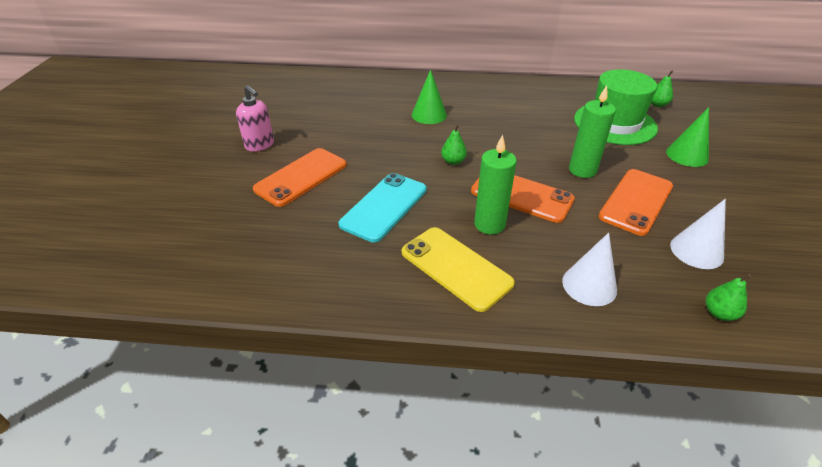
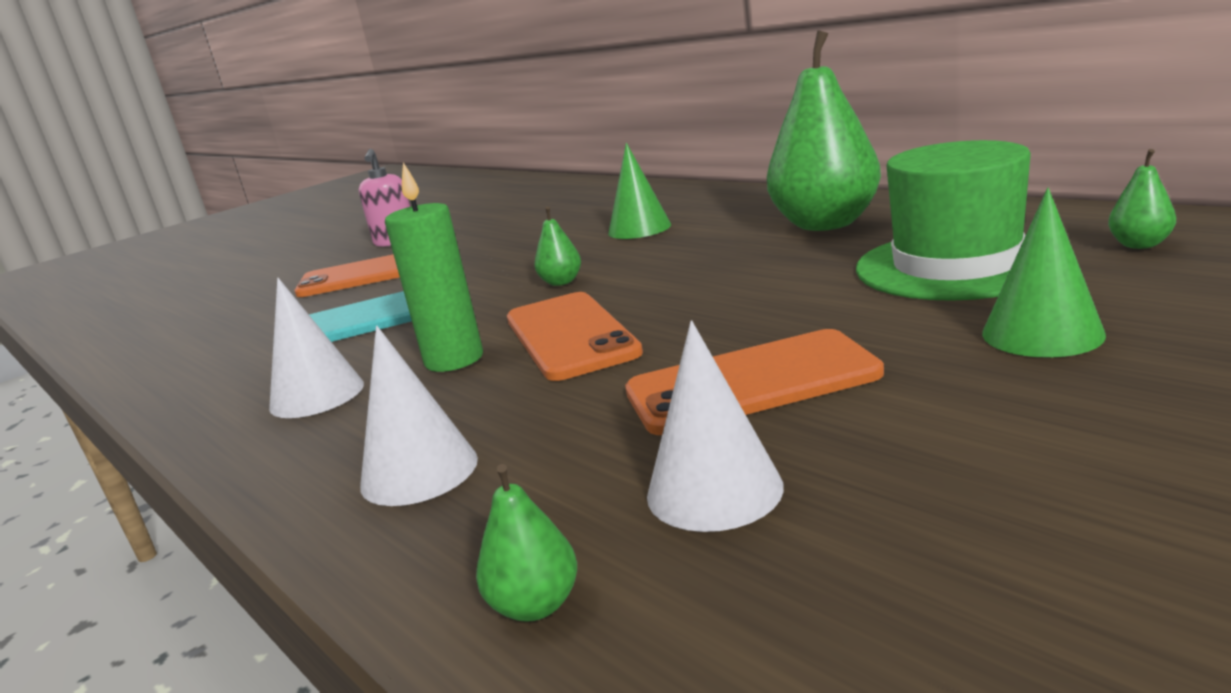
camera: 45 degrees right, 20 degrees down
yellow phone [402,227,515,312] -> white cone [269,278,364,418]
green candle [569,85,616,178] -> none
none -> green pear [767,31,881,231]

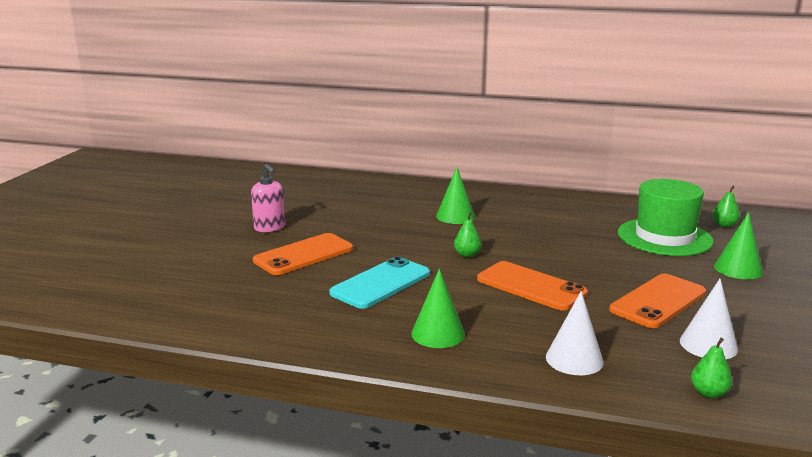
camera: 35 degrees left, 0 degrees up
white cone [269,278,364,418] -> green cone [411,269,465,348]
green candle [385,162,483,372] -> none
green pear [767,31,881,231] -> none

